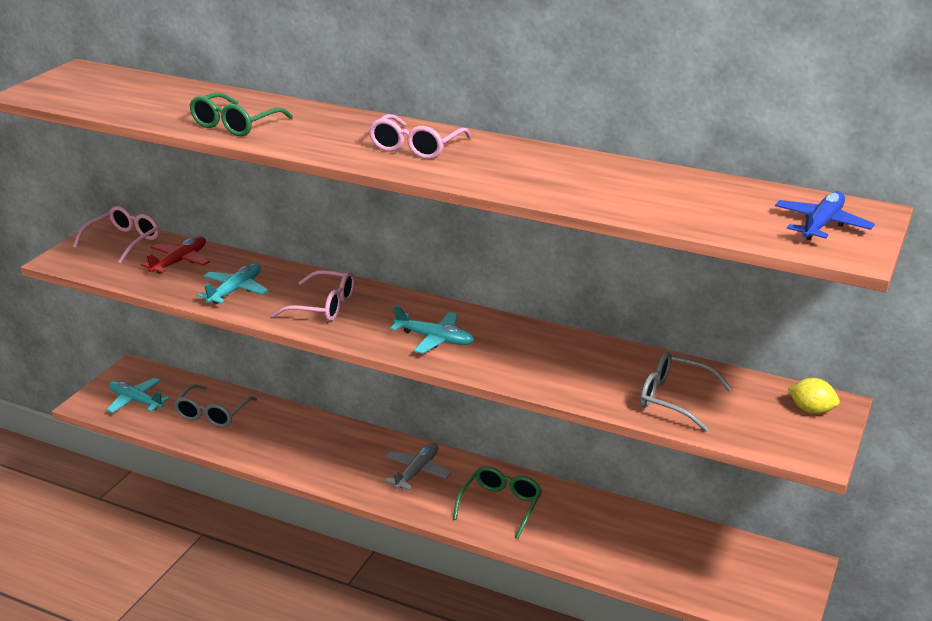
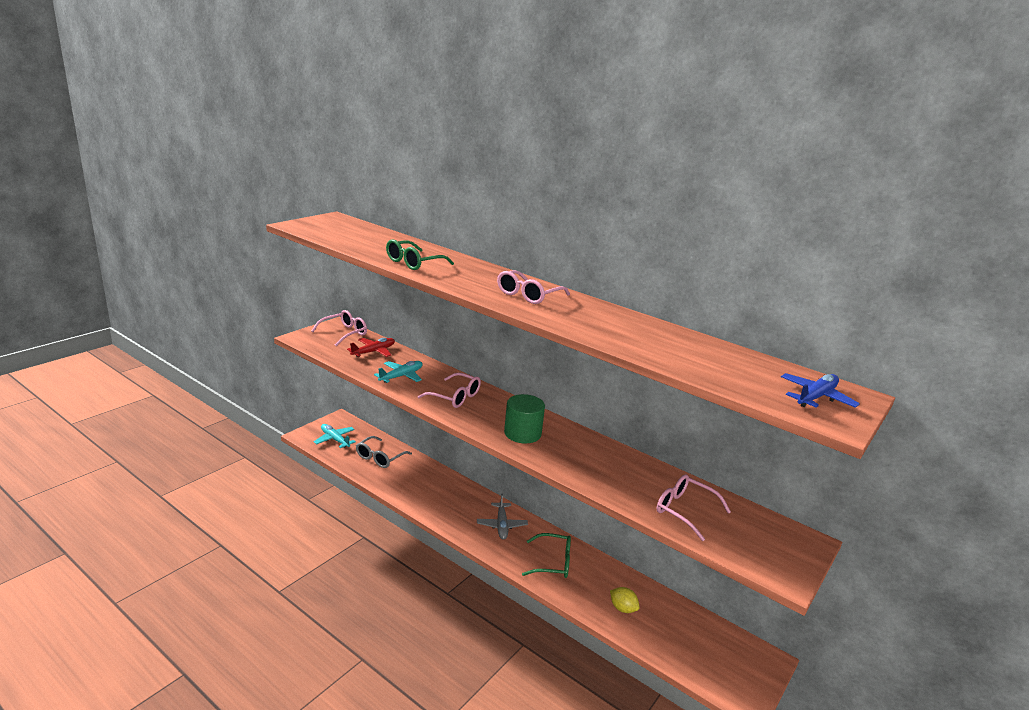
camera: 10 degrees right, 5 degrees down
grey plane [384,442,451,490] -> grey plane turned 135 degrees clockwise [477,493,528,540]
turquoise plane [390,305,474,354] -> green cylinder [504,394,545,443]
green glasses [453,466,542,539] -> green glasses turned 60 degrees clockwise [522,533,571,578]
grey glasses [640,352,732,432] -> pink glasses [657,474,731,541]
yellow lemon [788,378,840,414] -> yellow lemon moved to [610,587,640,613]

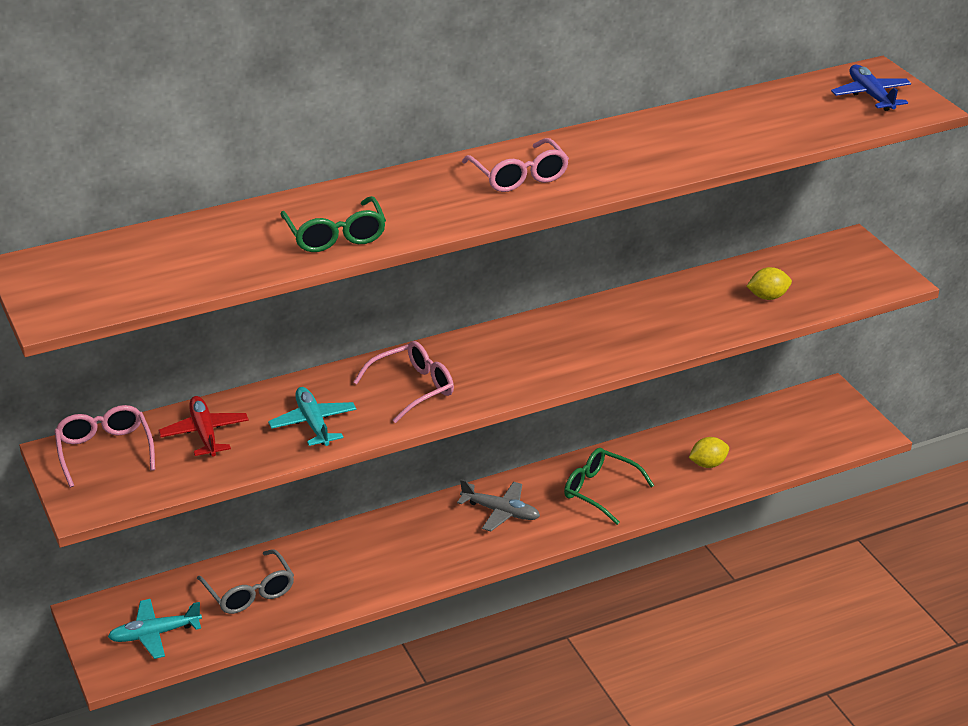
camera: 60 degrees left, 10 degrees up
green cylinder [504,394,545,443] -> none
green glasses [522,533,571,578] -> green glasses turned 90 degrees counterclockwise [564,448,654,525]
pink glasses [657,474,731,541] -> yellow lemon [746,267,792,300]

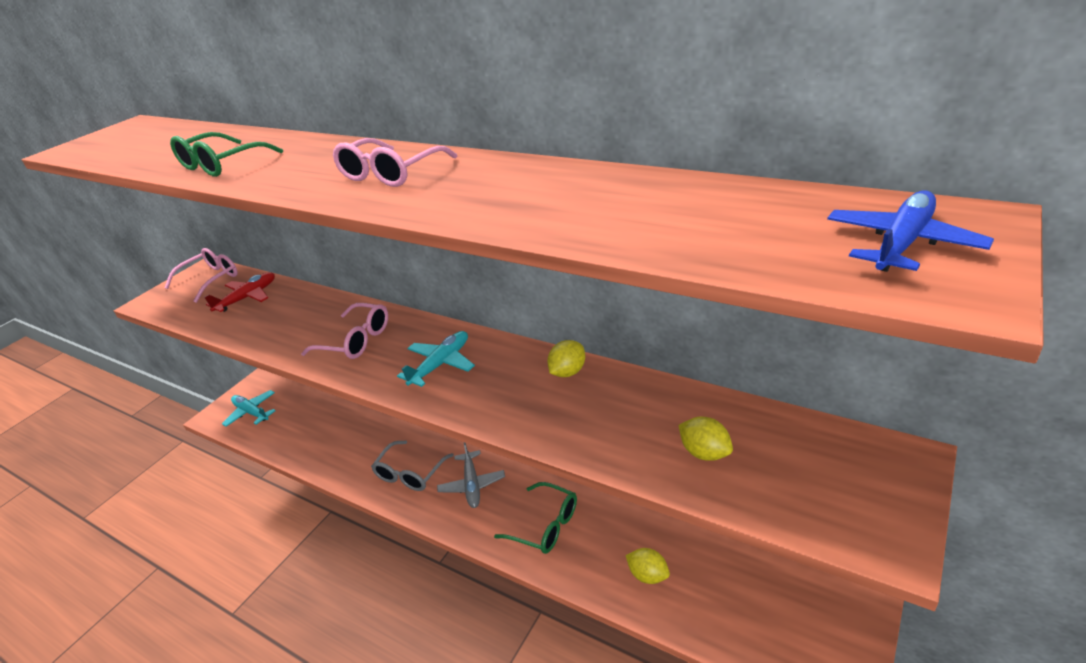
camera: 60 degrees right, 0 degrees up
grey glasses [197,549,294,614] -> grey glasses moved to [371,441,454,491]
turquoise plane [268,387,356,446] -> turquoise plane moved to [397,331,475,387]
green glasses [564,448,654,525] -> green glasses turned 120 degrees clockwise [494,482,577,554]
none -> yellow lemon [547,340,585,377]

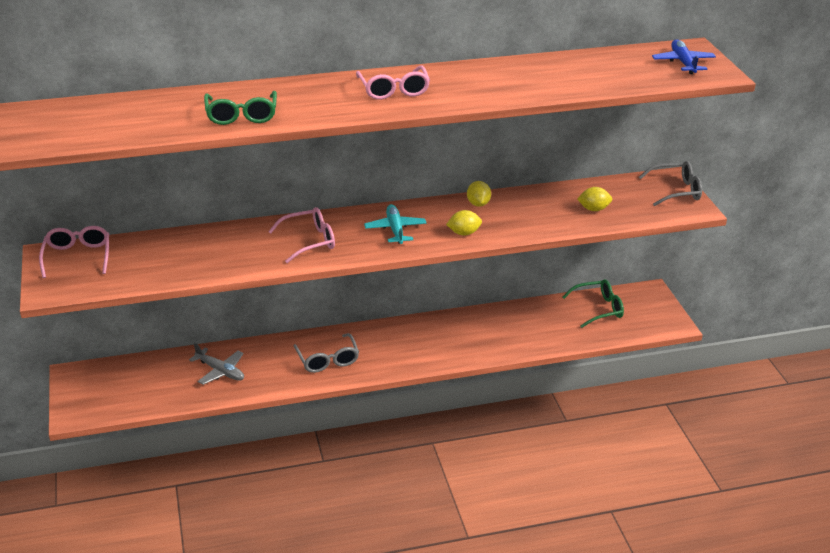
camera: 50 degrees left, 0 degrees up
red plane [204,272,275,312] -> none
turquoise plane [222,390,276,427] -> none
grey plane [437,442,505,508] -> grey plane moved to [189,343,244,385]
green glasses [494,482,577,554] -> green glasses moved to [562,279,624,328]
yellow lemon [626,548,670,584] -> yellow lemon moved to [446,210,482,236]
none -> grey glasses [639,161,702,206]

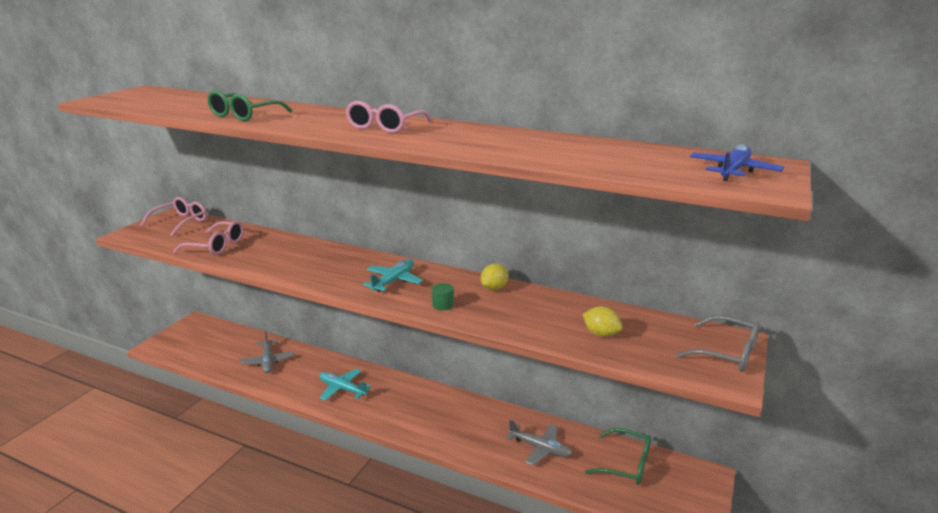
camera: 40 degrees right, 10 degrees down
pink glasses [268,207,335,263] -> pink glasses moved to [173,221,244,255]
grey glasses [294,333,359,373] -> turquoise plane [319,369,372,401]
yellow lemon [446,210,482,236] -> green cylinder [432,283,454,310]
none -> grey plane [506,420,573,466]

